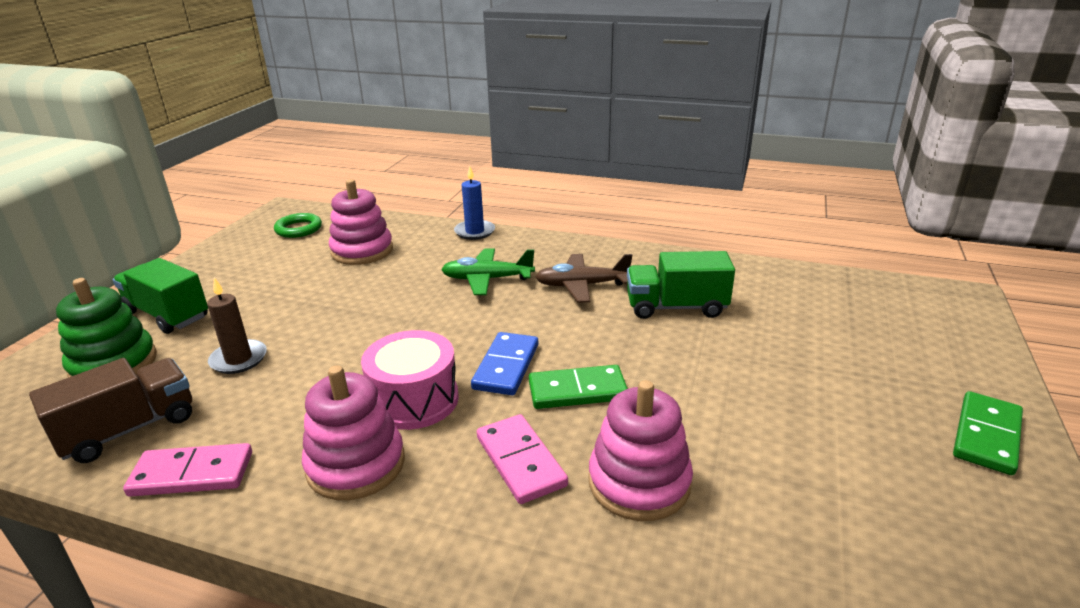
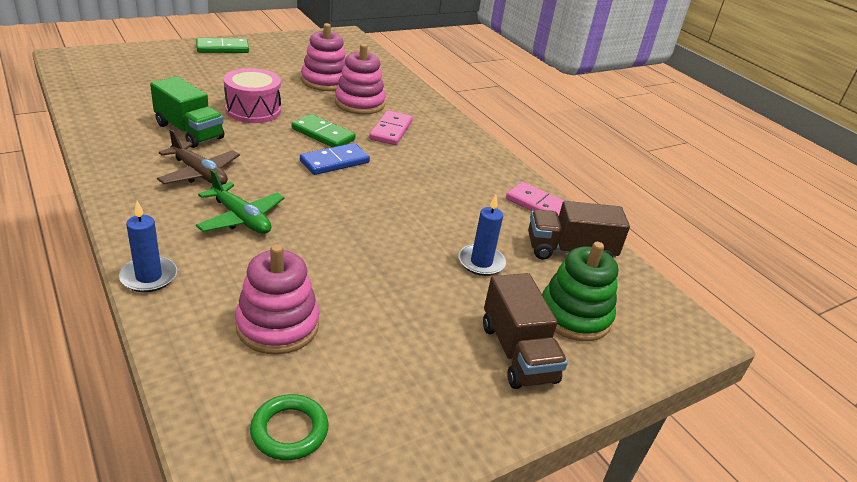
camera: 145 degrees left, 5 degrees up
green truck [112,258,208,334] -> brown truck [483,273,568,389]
brown candle [207,278,267,374] -> blue candle [458,195,506,276]
pink stacking toy [302,365,405,500] -> pink stacking toy moved to [301,23,346,91]
pink drum [361,330,459,430] -> pink drum moved to [224,68,281,123]

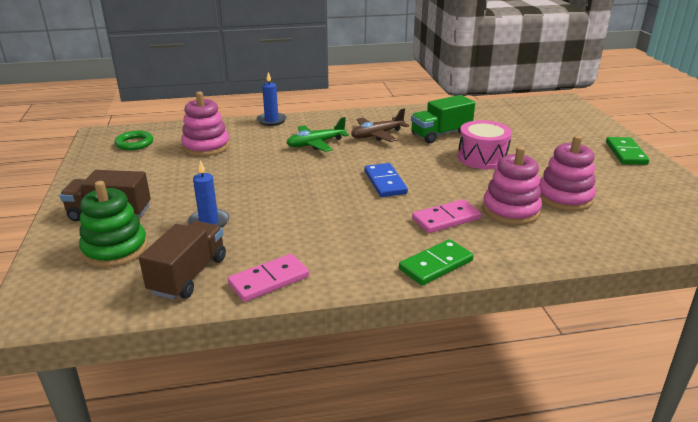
camera: 115 degrees right, 5 degrees down
green domino [292,114,356,147] -> green domino moved to [399,239,474,285]
pink domino [369,110,413,145] -> pink domino turned 60 degrees counterclockwise [412,199,481,233]

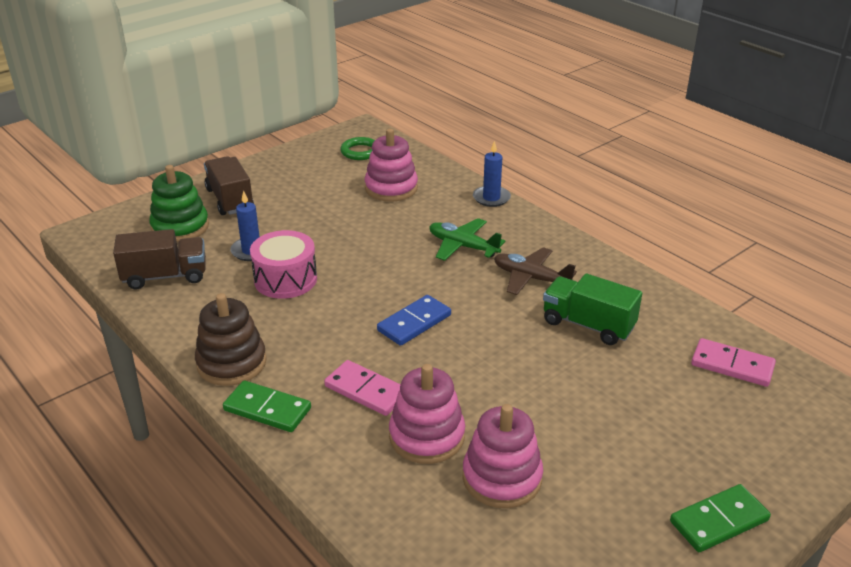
camera: 60 degrees right, 5 degrees up
pink domino [228,254,309,302] -> pink domino moved to [691,338,776,387]
pink drum [458,120,512,169] -> pink drum moved to [250,230,317,299]
none -> brown stacking toy [195,293,267,386]

